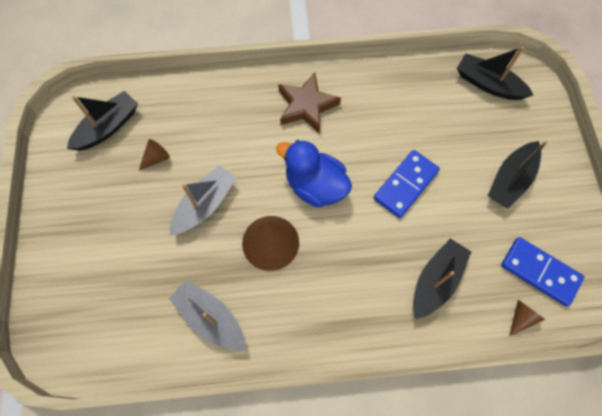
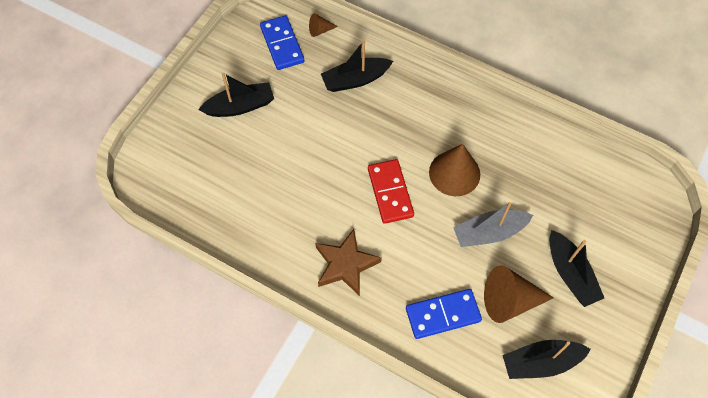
camera: 145 degrees left, 5 degrees down
brown cone [139,139,170,170] -> brown cone [484,265,554,323], size x2.02
grey boat [169,279,246,351] -> none
blue duck [276,140,352,207] -> red domino [368,159,414,224]
blue domino [373,150,440,218] -> blue domino moved to [406,289,482,339]
black boat [457,47,533,100] -> black boat moved to [549,230,604,307]

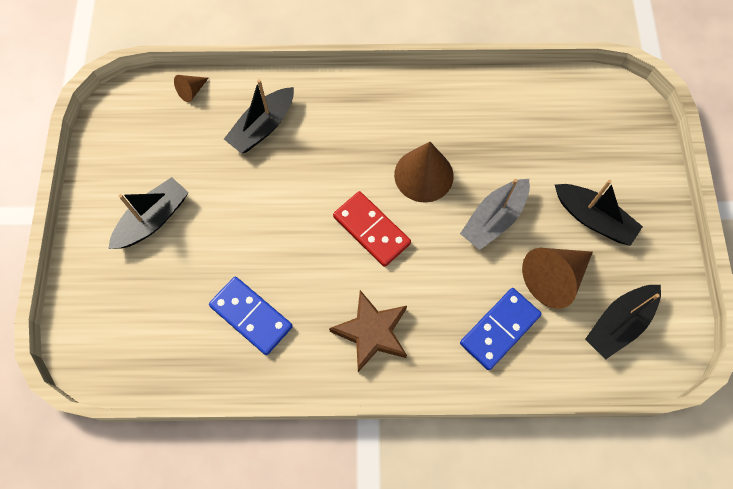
camera: 30 degrees left, 5 degrees up
blue domino [260,16,304,70] -> blue domino moved to [209,277,293,355]

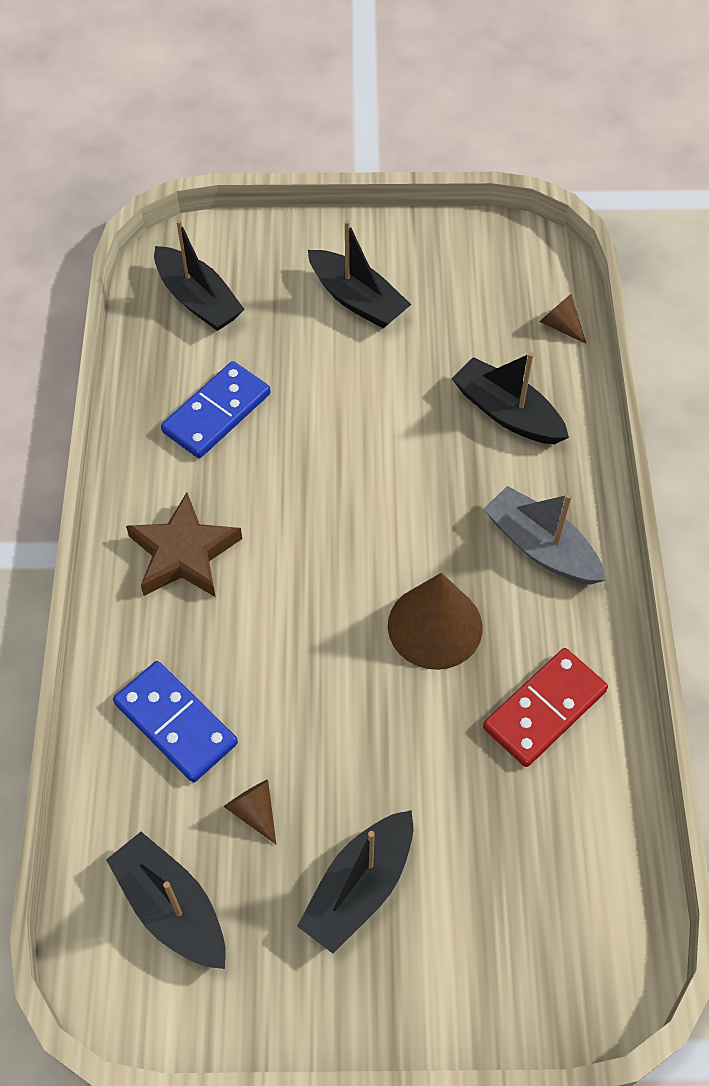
camera: 90 degrees right, 10 degrees down
red domino [333,191,411,267] -> red domino moved to [483,648,608,767]
grey boat [460,179,530,250] -> grey boat moved to [484,486,606,585]
brown cone [522,248,593,309] -> brown cone [224,780,276,844], size x0.49
none -> black boat [154,220,245,331]

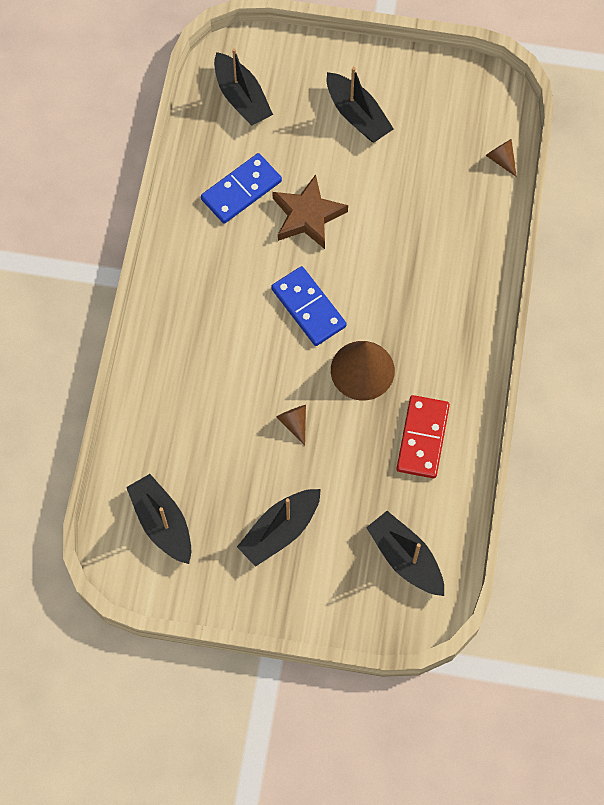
camera: 10 degrees right, 10 degrees up
blue domino [113,661,238,782] -> blue domino moved to [271,266,347,346]
brown star [126,492,242,597] -> brown star moved to [272,174,348,249]
brown cone [224,780,276,844] -> brown cone moved to [276,405,306,445]
black boat [451,352,569,444] -> black boat moved to [366,511,444,596]
red domino [483,648,608,767] -> red domino turned 45 degrees counterclockwise [396,395,450,478]
grey boat [484,486,606,585] -> none

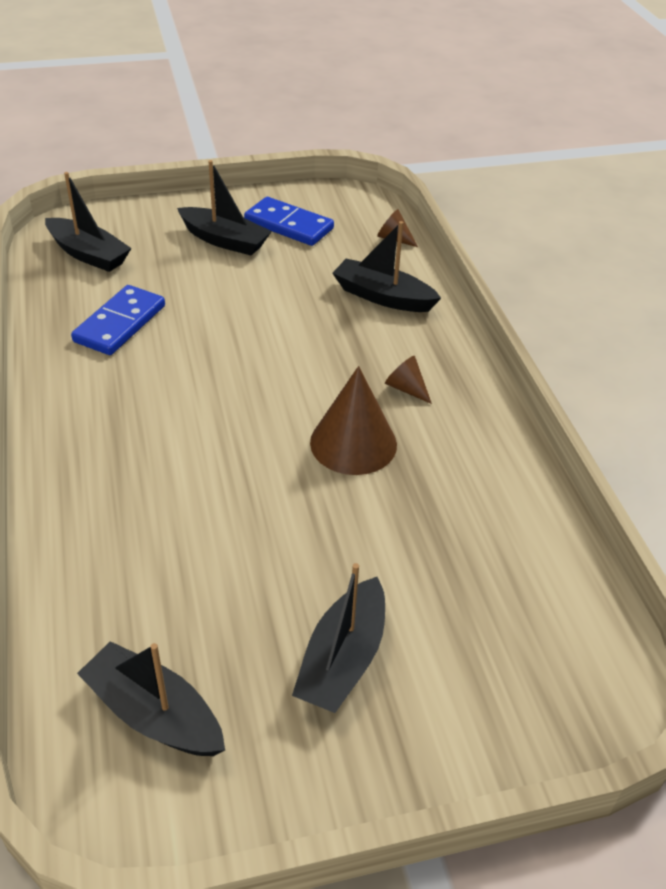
camera: 25 degrees left, 25 degrees down
blue domino [271,266,347,346] -> blue domino moved to [244,197,334,246]
brown star [272,174,348,249] -> none
brown cone [276,405,306,445] -> brown cone moved to [385,356,432,404]
black boat [366,511,444,596] -> black boat moved to [332,221,441,312]
red domino [396,395,450,478] -> none

